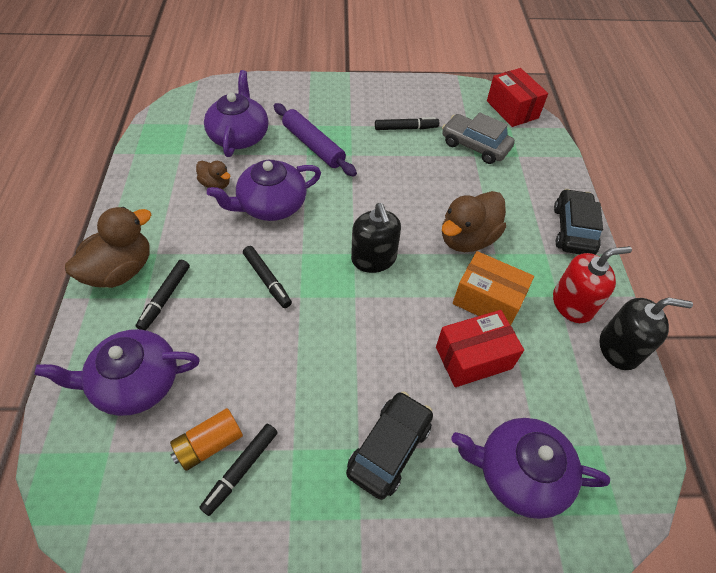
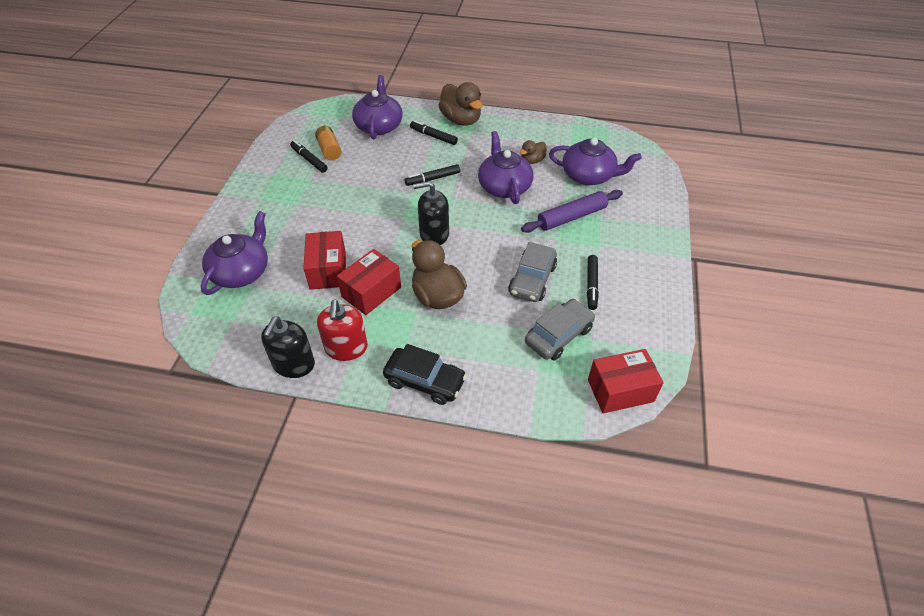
camera: 105 degrees right, 5 degrees down
black car [346,391,433,500] -> none
orange box [453,251,534,326] -> red box [337,249,401,315]
none -> grey car [508,242,557,302]

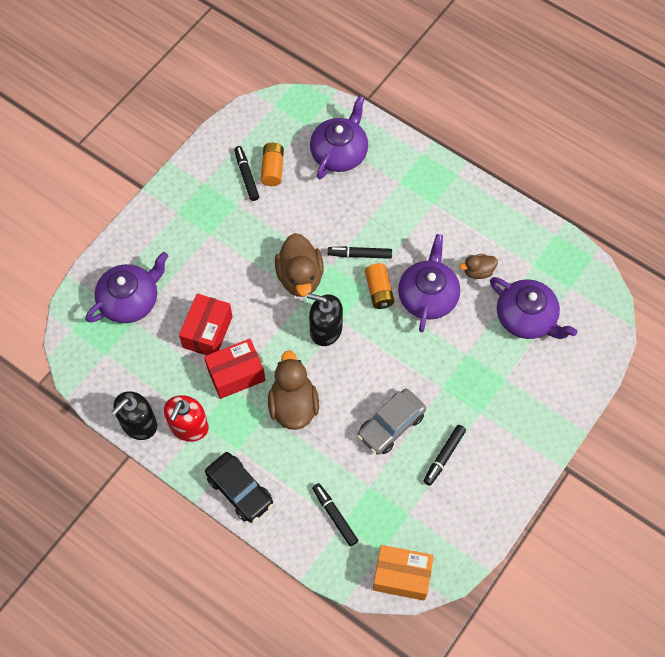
camera: 25 degrees right, 15 degrees up
black marker [410,120,458,145] -> black marker moved to [312,483,359,546]
brown duck [439,82,483,126] -> brown duck moved to [275,233,324,297]
purple rolling pin [521,190,623,233] -> none
grey car [525,299,595,361] -> none
red box [588,349,664,413] -> orange box [373,545,434,601]
none -> orange battery [365,263,394,309]

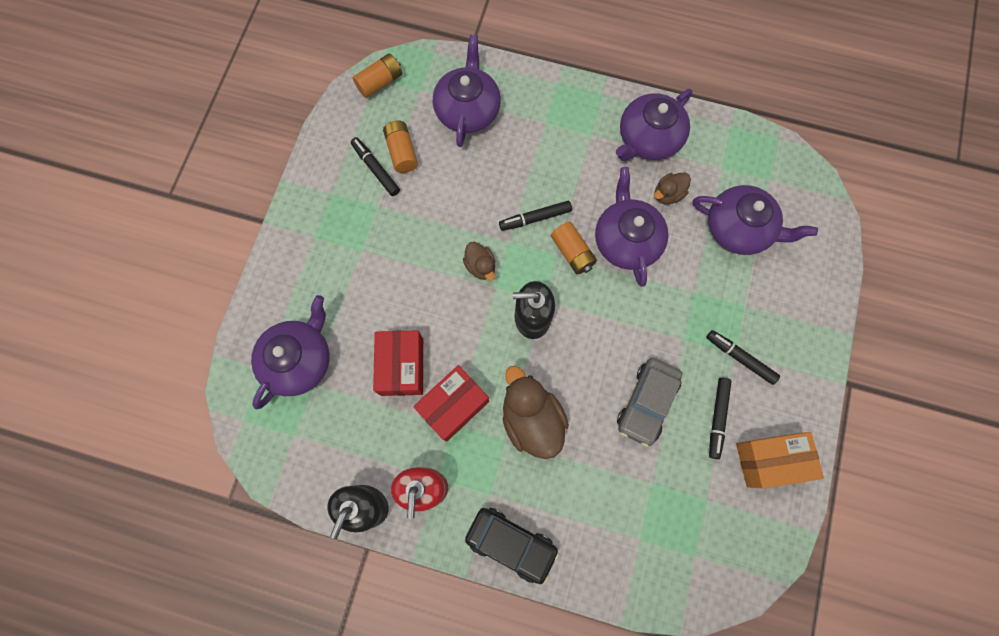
camera: 20 degrees left, 10 degrees up
brown duck [275,233,324,297] -> brown duck [463,242,495,281], size x0.54
black marker [312,483,359,546] -> black marker moved to [706,330,780,385]
orange box [373,545,434,601] -> orange box moved to [736,432,824,489]
none -> orange battery [353,54,402,98]
none -> purple teapot [616,89,693,161]

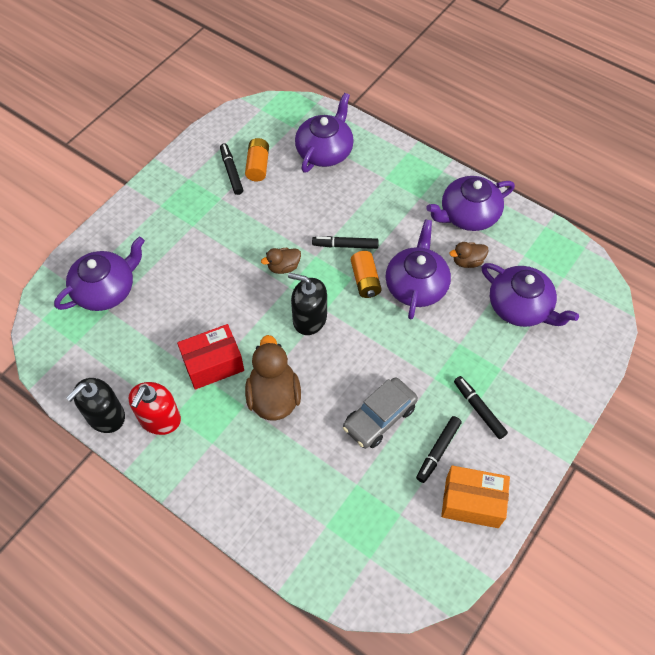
camera: 20 degrees right, 15 degrees down
orange battery [353,54,402,98] -> none
red box [373,330,423,396] -> none
brown duck [463,242,495,281] -> brown duck turned 75 degrees clockwise [261,248,301,274]
black car [465,508,559,584] -> none

